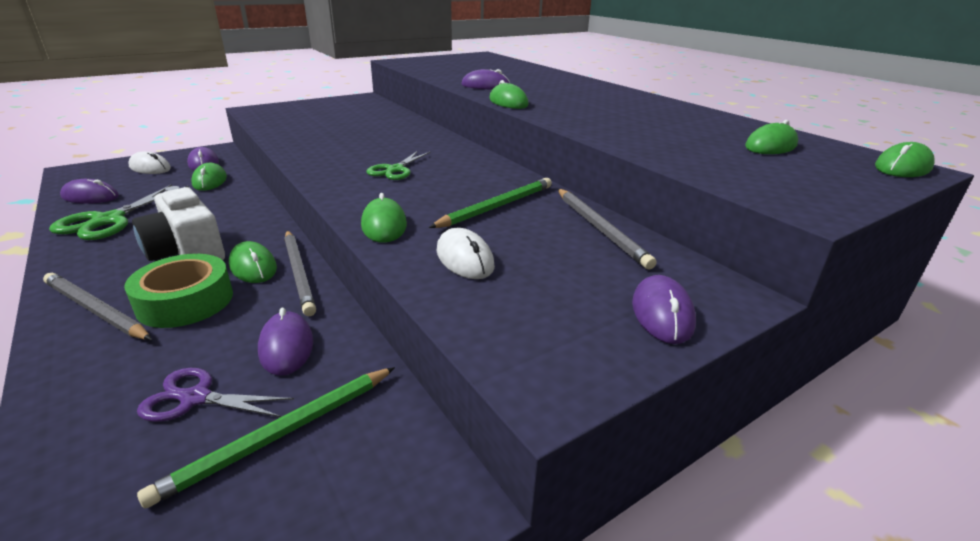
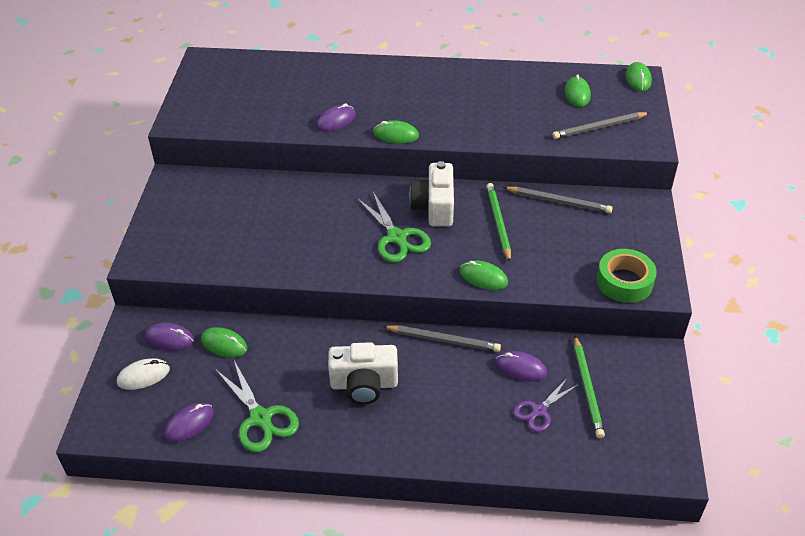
camera: 50 degrees left, 15 degrees up
grey pencil [43,273,152,340] -> grey pencil moved to [552,112,649,139]
green tape [124,254,233,328] -> green tape moved to [597,249,657,303]
green mouse [229,241,277,283] -> none
green scissors [366,151,430,180] -> green scissors [356,190,431,262], size x1.54
white mouse [437,228,495,279] -> none
purple mouse [632,275,696,344] -> none
none -> white camera [409,161,454,227]

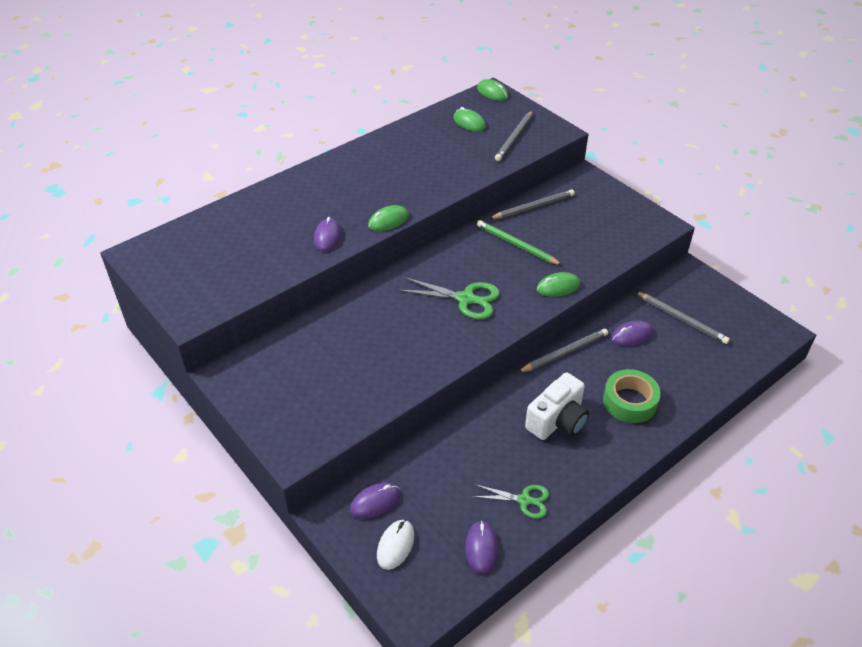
camera: 45 degrees left, 0 degrees up
green mouse [201,327,247,357] -> none
green scissors [215,360,299,452] -> green scissors [472,484,549,519], size x0.65
white camera [409,161,454,227] -> none
purple scissors [513,377,578,432] -> none
green pencil [574,336,605,438] -> grey pencil [635,291,730,344]
green tape [597,249,657,303] -> green tape moved to [603,369,661,423]

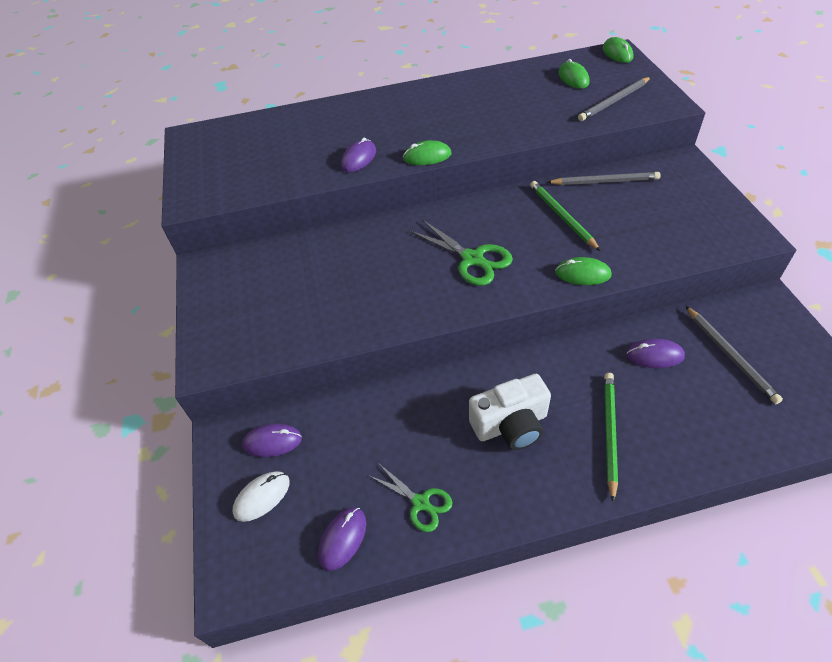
camera: 30 degrees right, 5 degrees up
grey pencil [518,329,608,373] -> none
green tape [603,369,661,423] -> green pencil [604,373,618,503]

